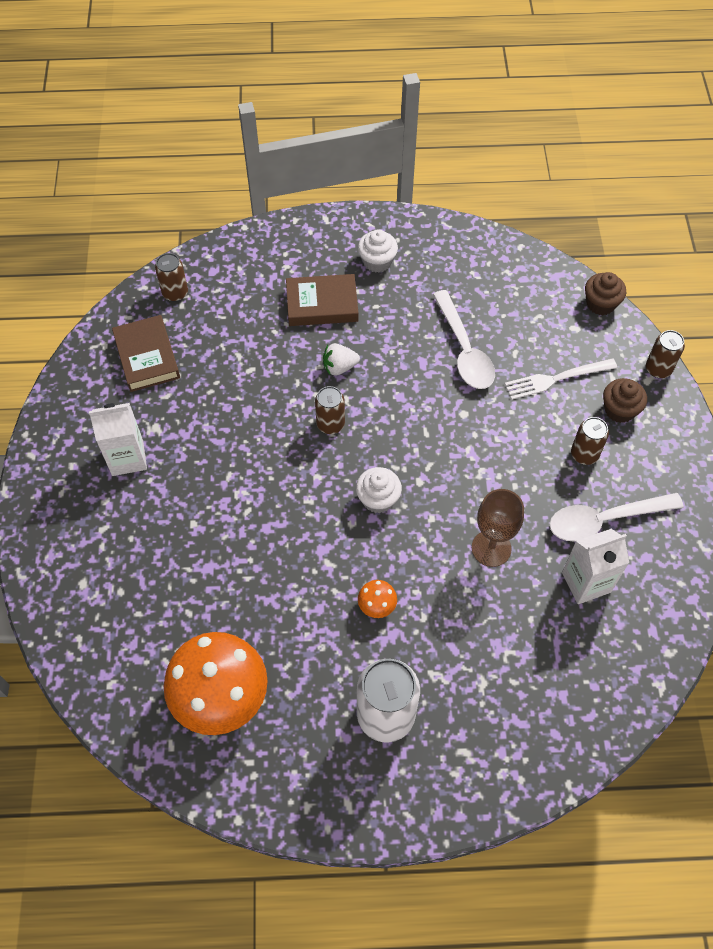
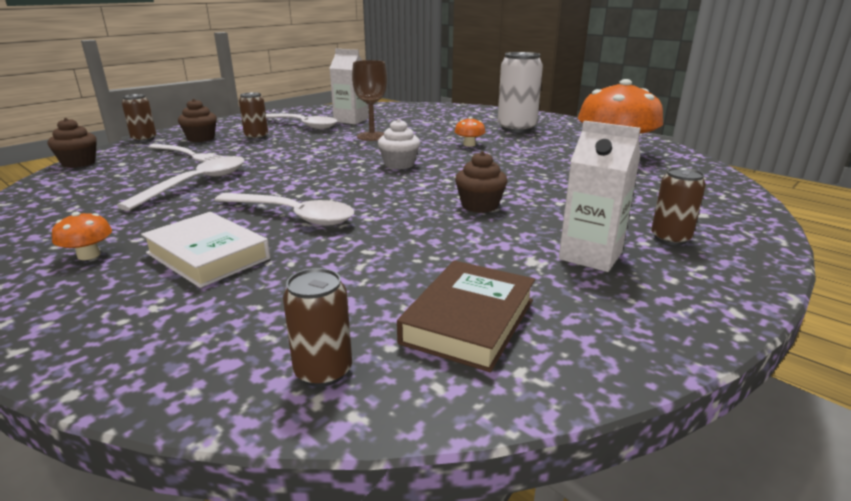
camera: 135 degrees left, 35 degrees down
brown book [286,274,358,326] -> white book [141,212,270,288]
brown can [315,386,345,434] -> brown can moved to [651,167,706,245]
white strawberry [323,343,360,376] -> white spoon [215,193,354,226]
white cupcake [358,229,398,273] -> orange mushroom [52,212,112,260]
none -> brown cupcake [455,151,508,213]

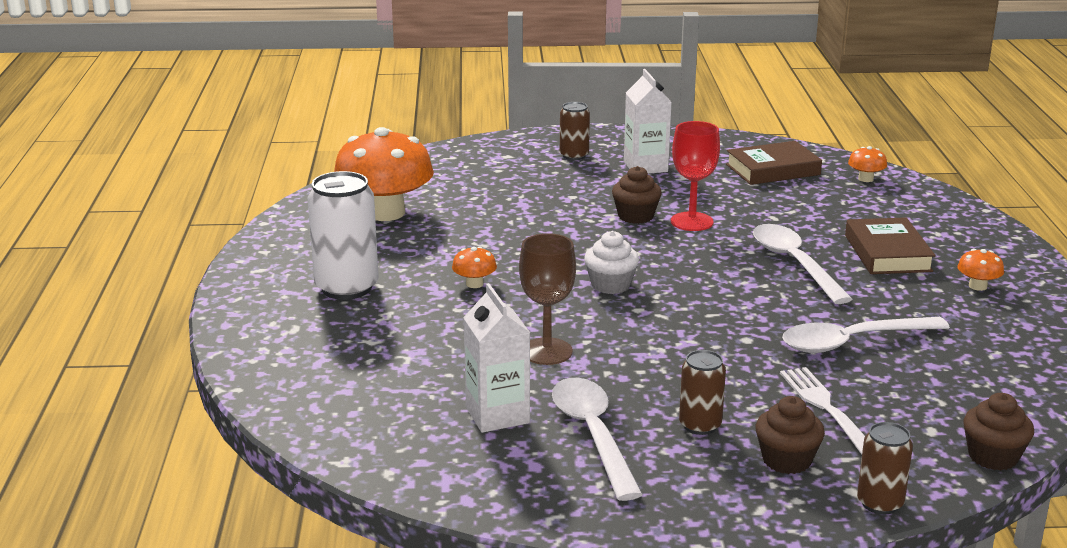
camera: 135 degrees left, 0 degrees up
white book [141,212,270,288] -> brown book [845,217,935,274]
brown can [283,268,352,387] -> orange mushroom [848,146,887,182]
none -> red goblet [671,121,720,231]

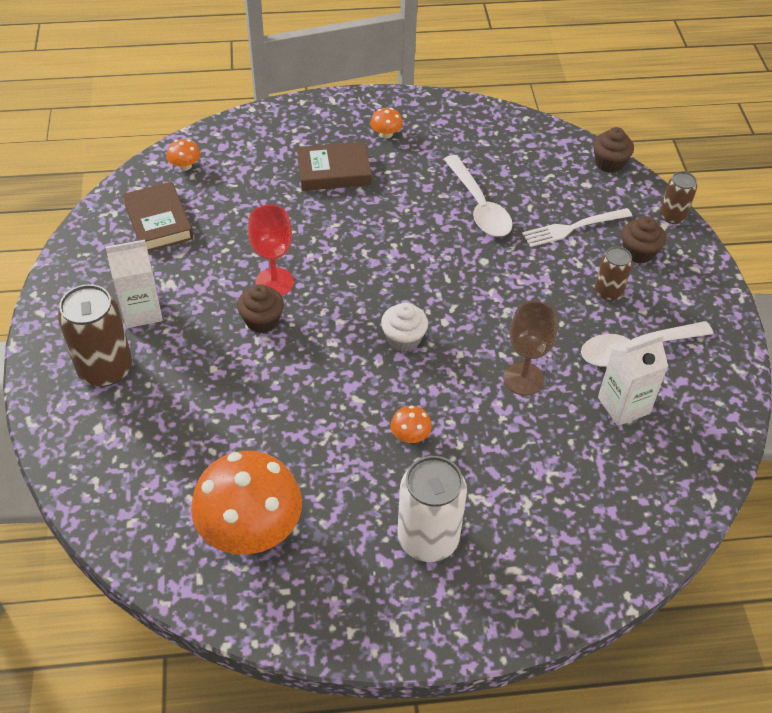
camera: 95 degrees left, 25 degrees up
brown can [560,102,590,160] -> brown can [58,284,132,387], size x1.78
white spoon [753,224,852,304] -> none

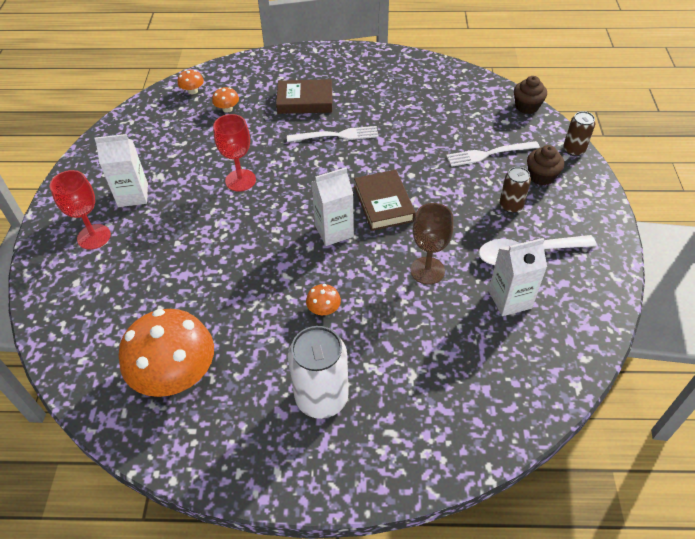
camera: 10 degrees right, 0 degrees up
brown can [58,284,132,387] -> red goblet [50,170,111,250]
brown book [122,182,194,251] -> brown book moved to [354,170,416,231]
brown cupcake [237,284,284,333] -> none
orange mushroom [370,108,403,139] -> orange mushroom moved to [212,87,239,113]
white cupcake [381,303,428,352] -> white carton [311,167,354,246]
white spoon [444,155,513,237] -> none
none -> white fork [287,126,379,142]

